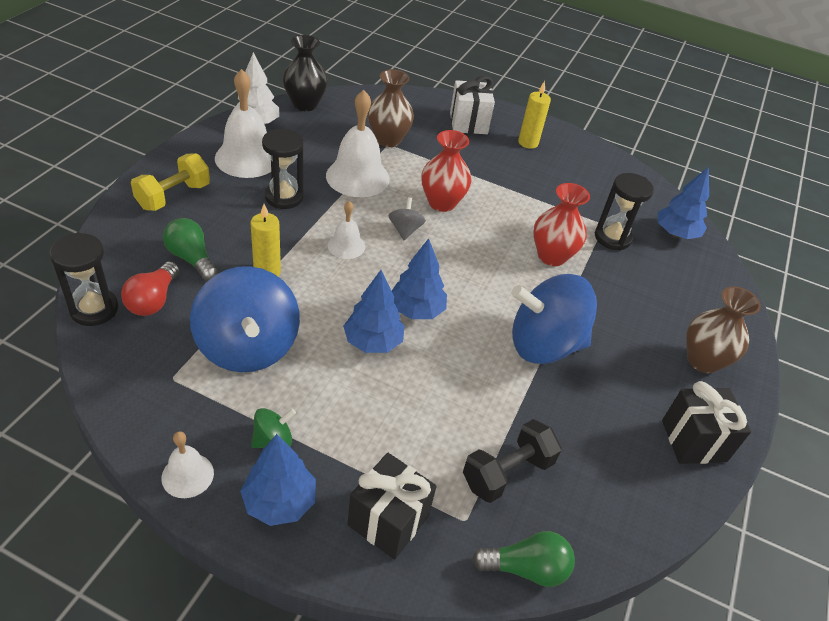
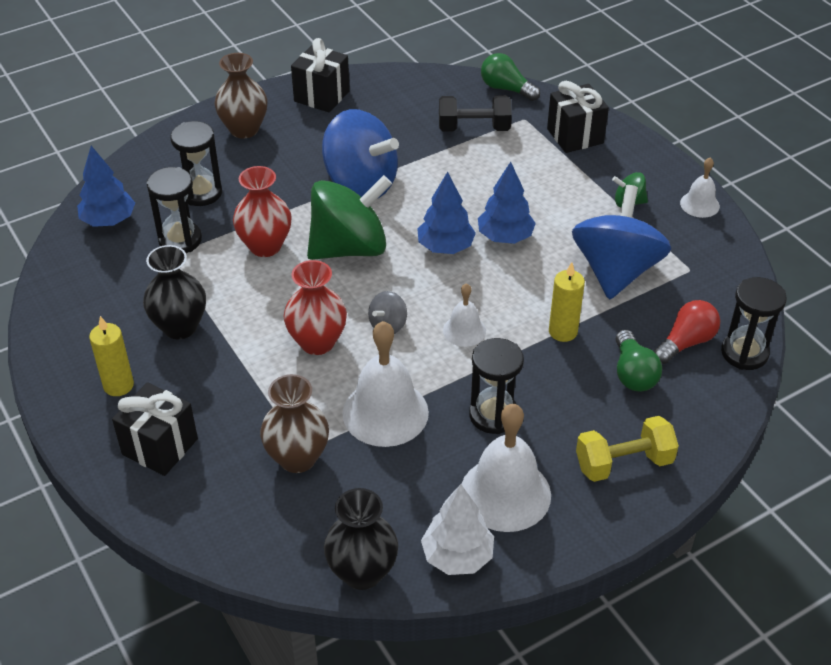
camera: 140 degrees left, 0 degrees up
blue tree [240,434,316,526] -> none
white gift [450,76,495,134] -> black gift [112,382,198,476]
none -> black vase [143,245,206,339]
none -> black hourglass [170,121,222,206]
none -> green spinning top [307,175,392,260]

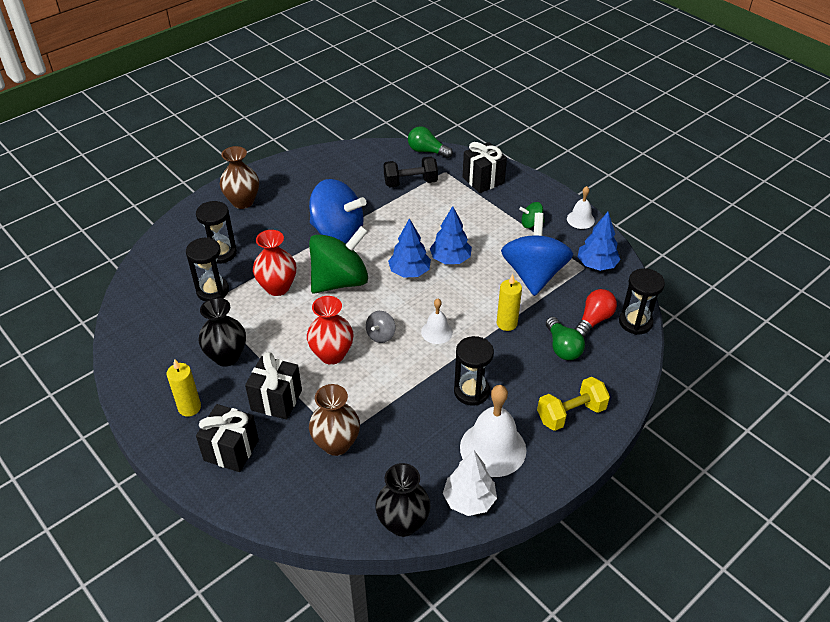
camera: 10 degrees left, 0 degrees up
blue tree [77,146,135,227] -> blue tree moved to [578,212,621,271]
black gift [291,38,350,113] -> black gift moved to [245,352,302,420]
white bell [342,321,429,447] -> none

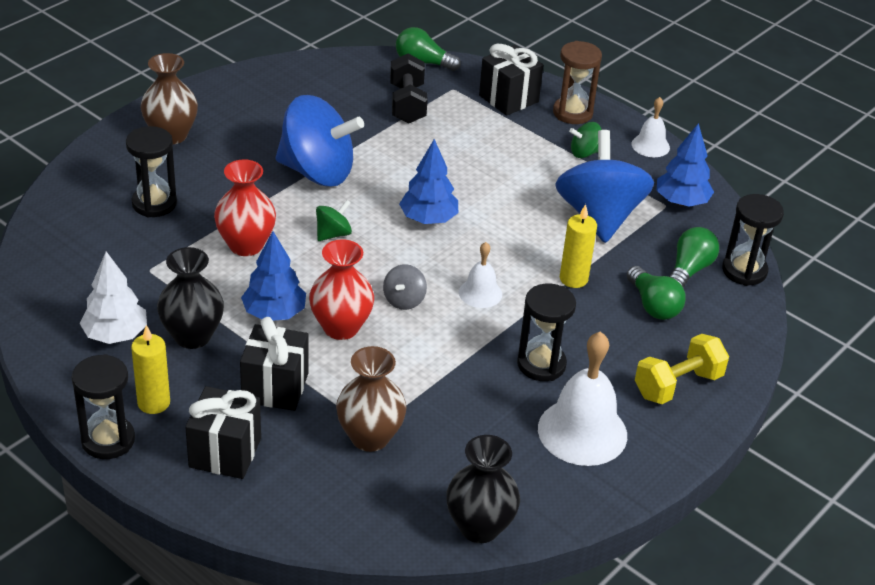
camera: 10 degrees left, 5 degrees down
black hourglass [186,237,229,301] -> black hourglass moved to [72,354,135,459]
green spinning top [309,226,368,294] -> green spinning top [316,200,352,241], size x0.43
black dumbbell [384,157,438,188] -> black dumbbell turned 75 degrees counterclockwise [390,54,428,123]
blue tree [430,206,472,264] -> blue tree moved to [241,231,306,320]
white tree [443,450,497,516] -> white tree moved to [79,252,147,344]
red light bulb [575,289,617,337] -> green light bulb [669,227,719,287]
none -> brown hourglass [553,41,602,124]

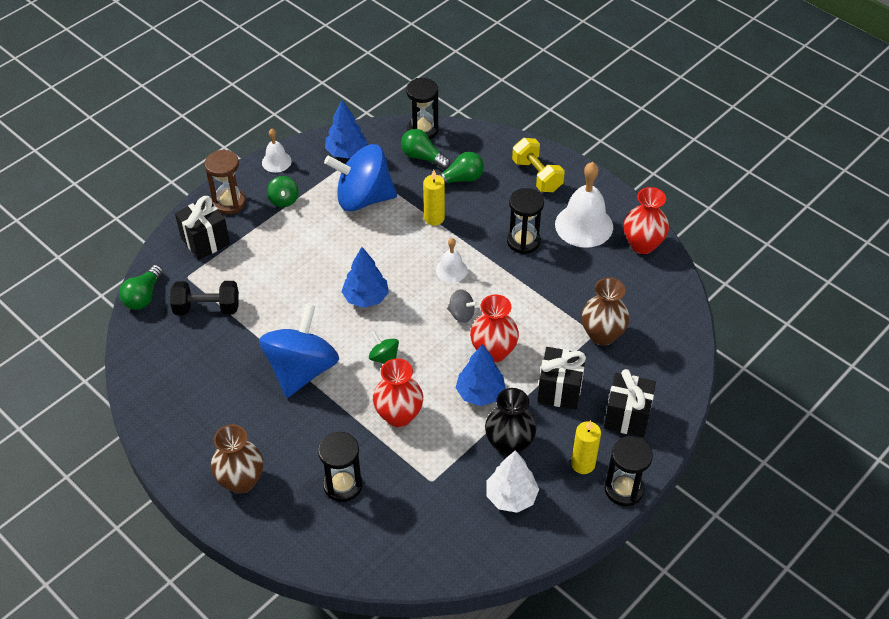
camera: 85 degrees left, 10 degrees up
black vase [446,435,520,543] -> none
none -> red vase [624,187,669,254]

